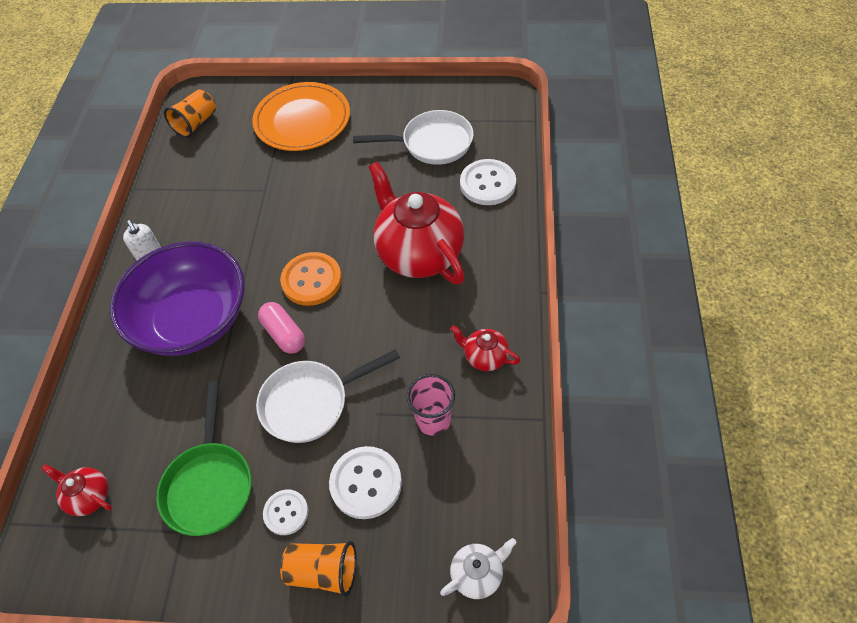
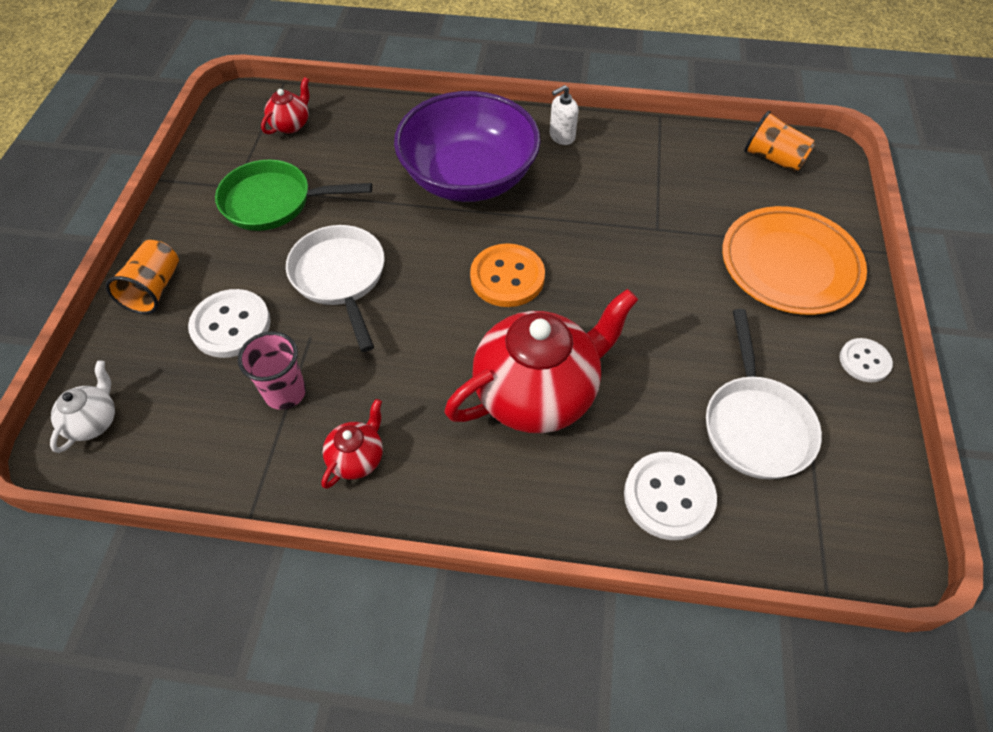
camera: 90 degrees right, 0 degrees up
pink capsule [258,302,305,354] -> none
white button [263,490,308,535] -> white button moved to [839,338,893,382]
white teapot [440,538,517,599] -> white teapot turned 135 degrees counterclockwise [50,360,115,453]

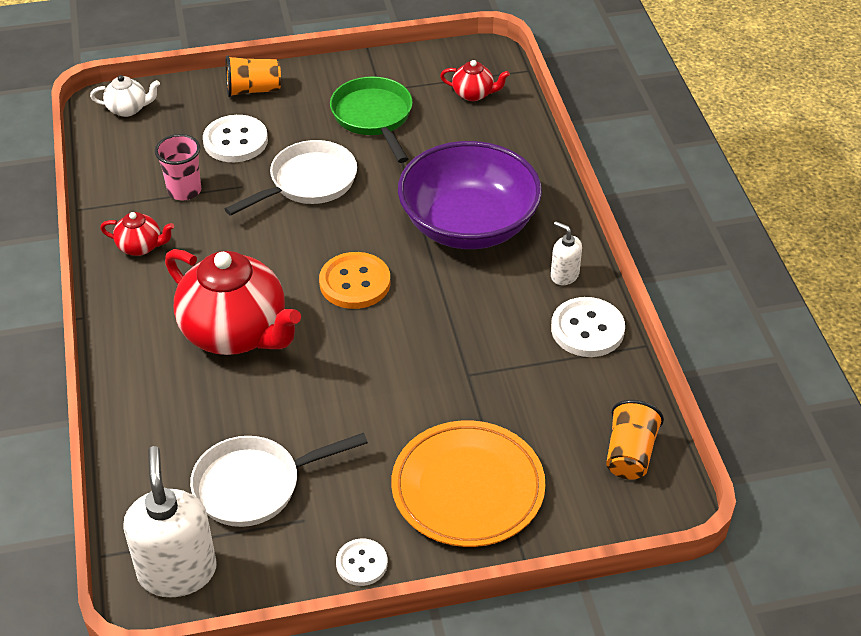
camera: 70 degrees right, 10 degrees down
white button [624,452,717,540] -> white button moved to [551,297,625,357]
none -> white soap dispenser [123,446,217,597]

